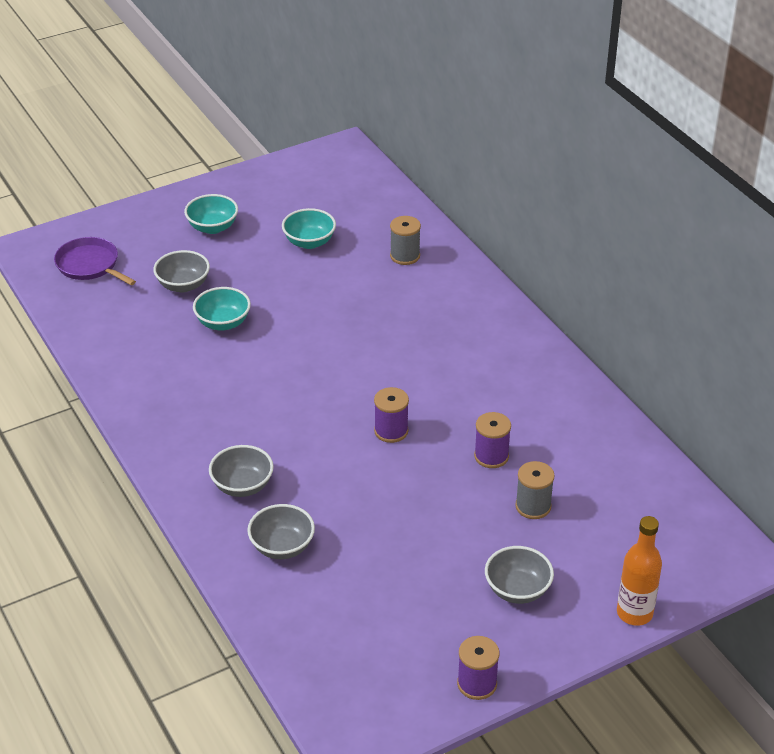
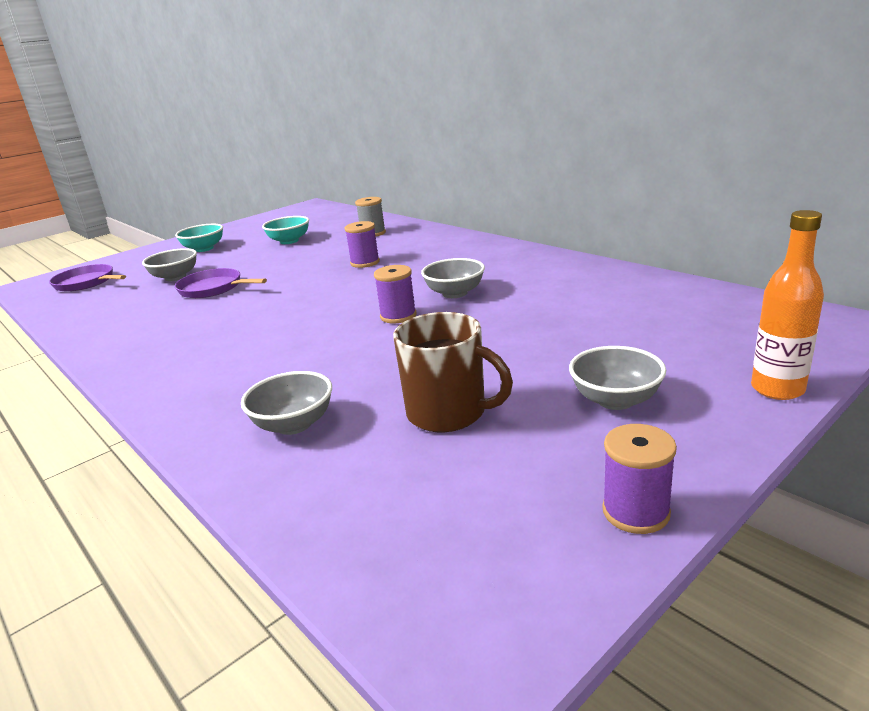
camera: 10 degrees left, 15 degrees down
turquoise bowl [193,287,251,331] -> purple pan [175,268,267,298]
grey bowl [209,445,274,497] -> grey bowl moved to [421,258,485,298]
purple spool [474,412,511,468] -> purple spool moved to [344,221,380,268]
grey spool [515,461,555,519] -> none
none -> brown mug [393,312,513,432]

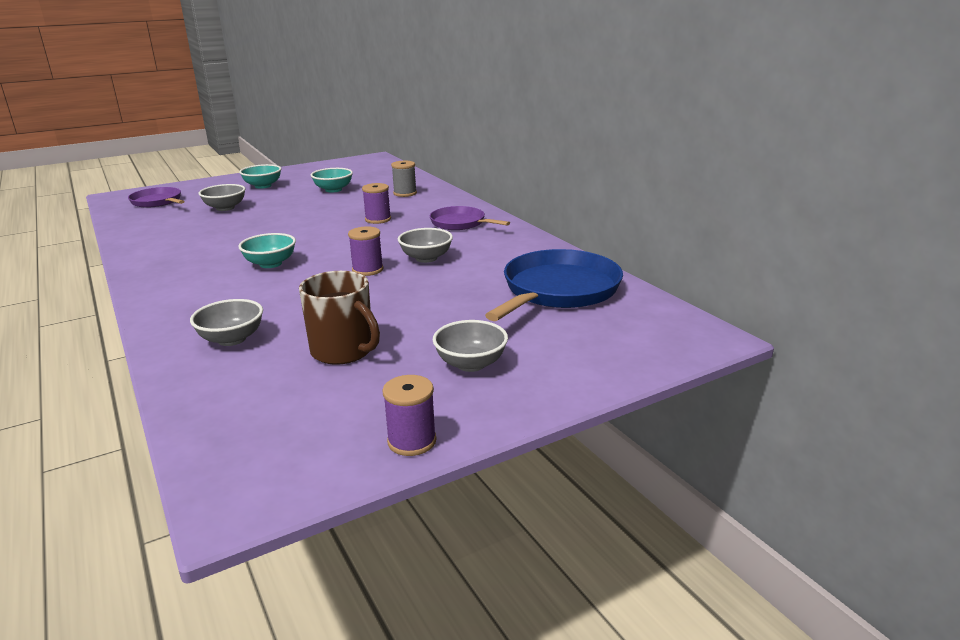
camera: 10 degrees right, 0 degrees up
purple pan [175,268,267,298] -> purple pan moved to [430,206,510,230]
orange bottle [751,210,824,400] -> none
none -> turquoise bowl [238,233,296,268]
none -> blue pan [485,249,623,321]

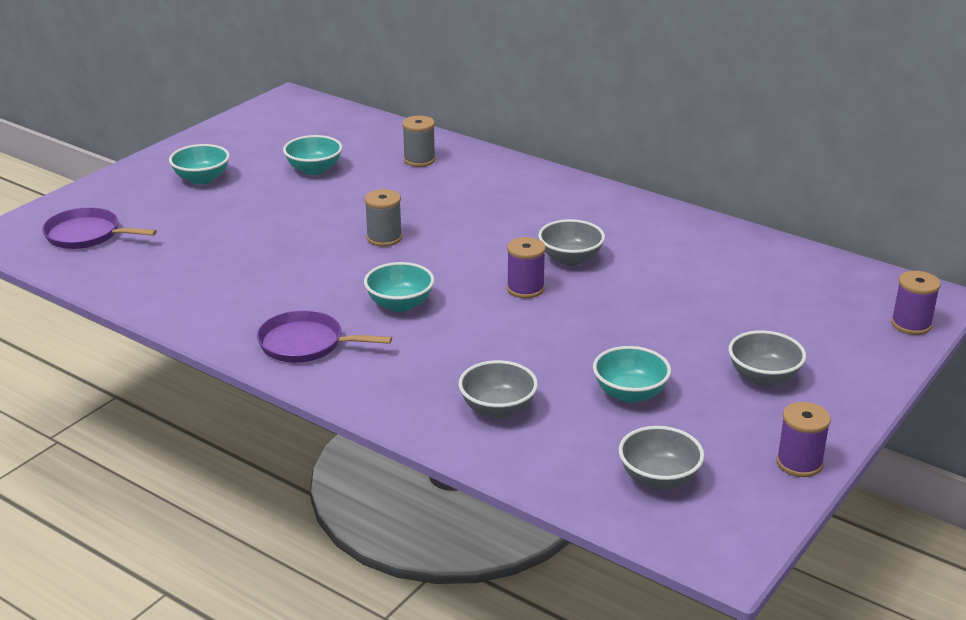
camera: 25 degrees left, 5 degrees up
grey bowl [199,184,245,211] -> grey bowl moved to [619,426,704,490]
brown mug [299,271,380,365] -> turquoise bowl [593,346,671,403]
purple spool [362,183,391,224] -> purple spool moved to [891,271,941,335]
purple pan [430,206,510,230] -> purple pan moved to [257,310,392,363]
blue pan [485,249,623,321] -> none
none -> grey spool [365,189,402,247]

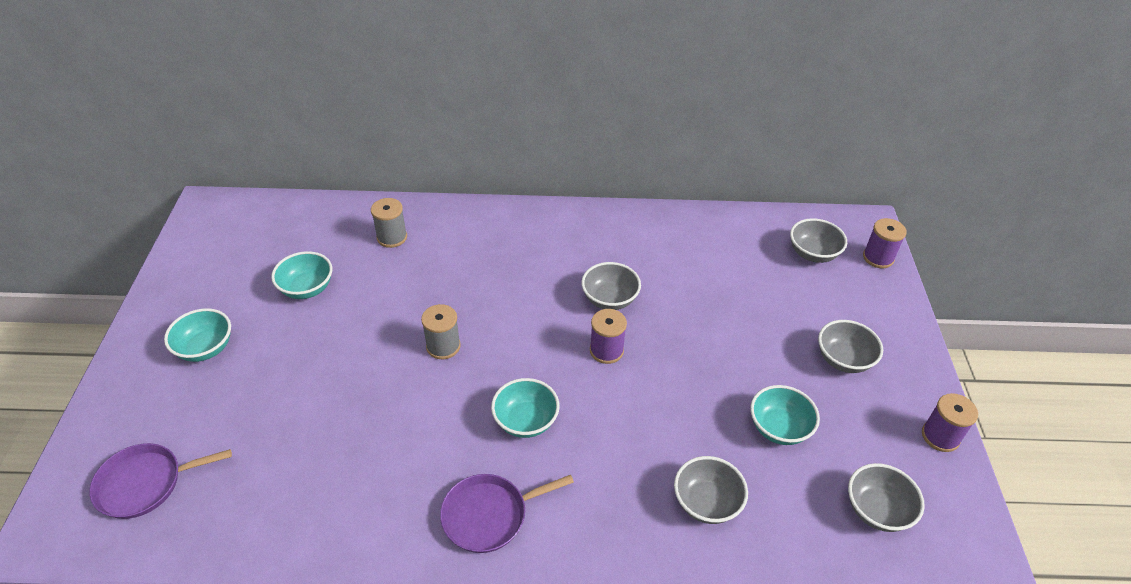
camera: 35 degrees left, 15 degrees up
none -> grey bowl [790,218,847,263]

